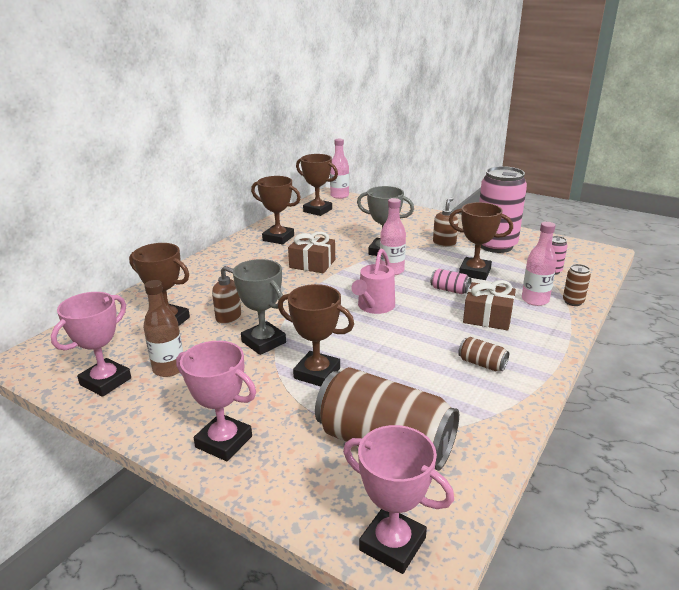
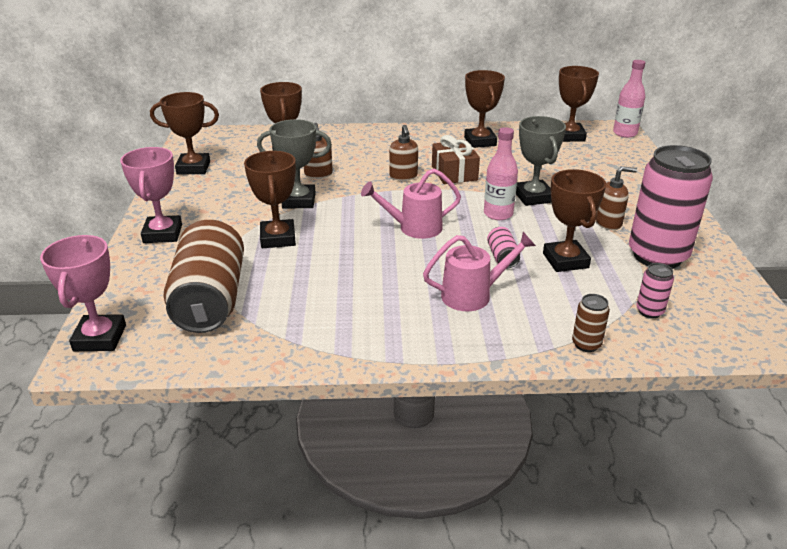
camera: 55 degrees right, 5 degrees up
pink trophy [51,292,131,397] -> brown trophy [150,92,219,175]
brown bottle [143,280,183,377] -> none
grey trophy [233,259,286,355] -> grey trophy turned 75 degrees clockwise [257,119,332,208]
brown can [458,337,509,371] -> none
brown gift [463,280,516,330] -> pink watering can [423,232,536,311]
pink bottle [522,222,557,306] -> none
none -> brown soap dispenser [389,125,418,181]

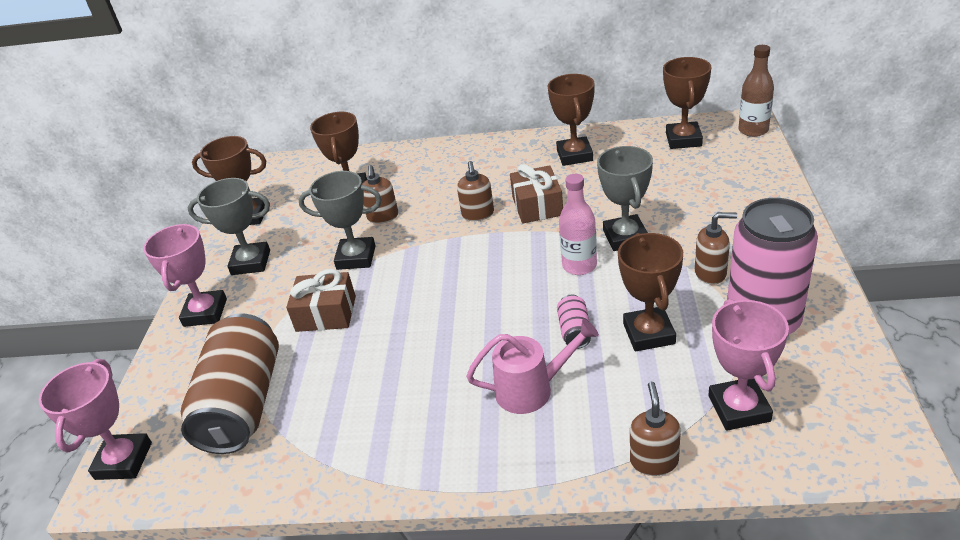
camera: 10 degrees right, 5 degrees up
brown trophy [244,151,296,248] -> brown gift [286,269,356,332]
pink watering can [361,169,461,239] -> none
brown can [572,294,610,352] -> brown soap dispenser [630,382,681,476]
pink bottle [613,60,645,138] -> brown bottle [738,45,774,137]
pink can [636,263,674,318] -> pink trophy [708,299,789,431]
none -> grey trophy [188,178,270,275]

